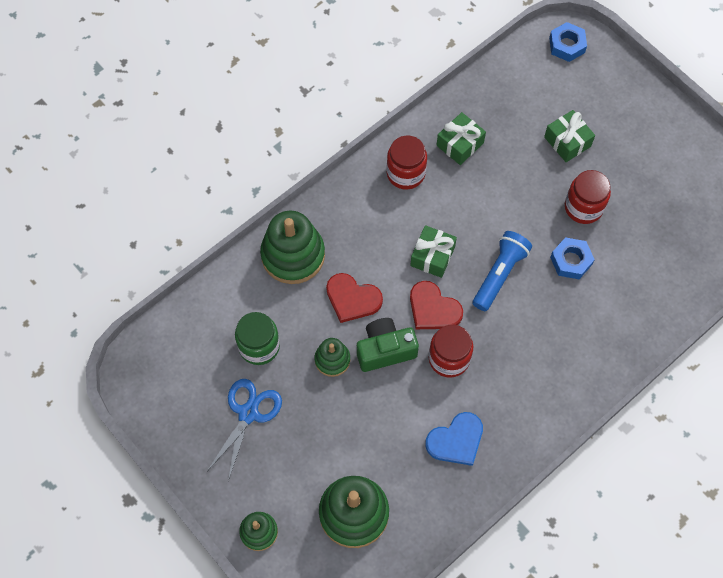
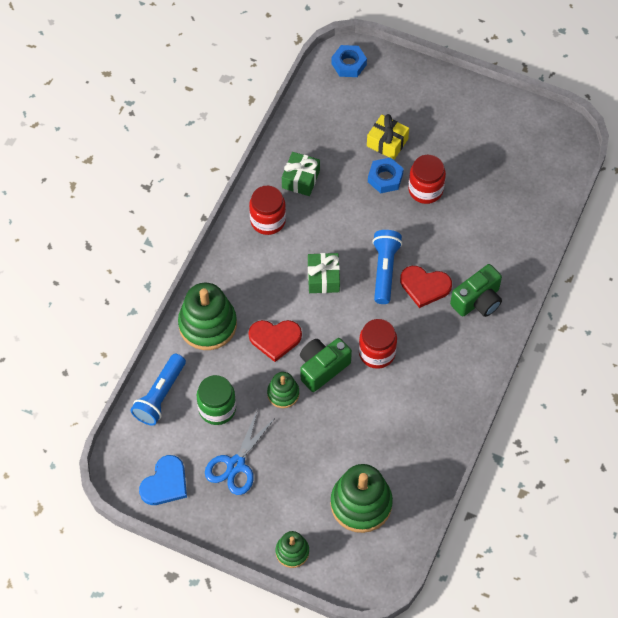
camera: 25 degrees left, 5 degrees down
blue scissors [207,379,282,481] -> blue scissors turned 150 degrees counterclockwise [205,409,276,495]
red heart [410,281,463,329] -> red heart moved to [400,266,452,308]
blue heart [425,412,483,466] -> blue heart moved to [139,455,187,505]
green gift [544,110,595,162] -> yellow gift [367,114,409,160]
blue nut [550,237,595,279] -> blue nut moved to [368,157,404,193]
none -> blue flashlight [130,354,186,426]
none -> green camera [450,264,502,317]

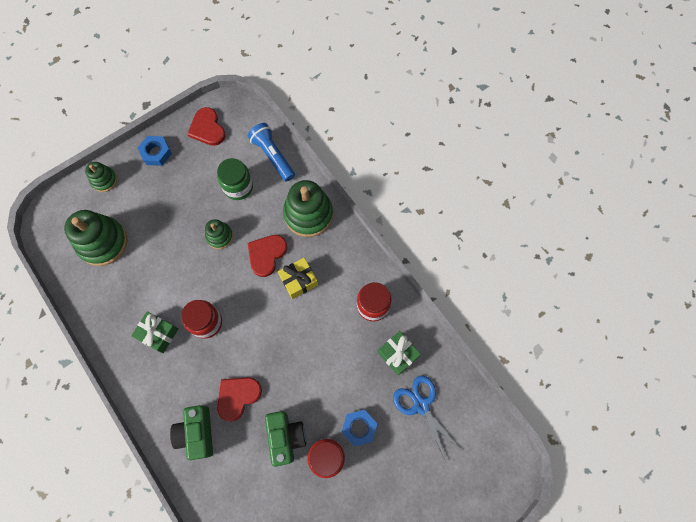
camera: 120 degrees right, 10 degrees up
blue heart [139,455,187,505] -> red heart [187,107,226,146]
blue scissors [205,409,276,495] -> blue scissors moved to [393,375,460,461]
green camera [300,338,352,392] -> green camera moved to [265,411,306,467]
green gift [308,253,340,293] -> green gift moved to [131,311,178,353]
blue nut [331,45,367,77] -> blue nut moved to [138,136,172,166]
yellow gift [367,114,409,160] -> yellow gift moved to [278,258,318,299]
blue flashlight [372,230,402,304] -> none

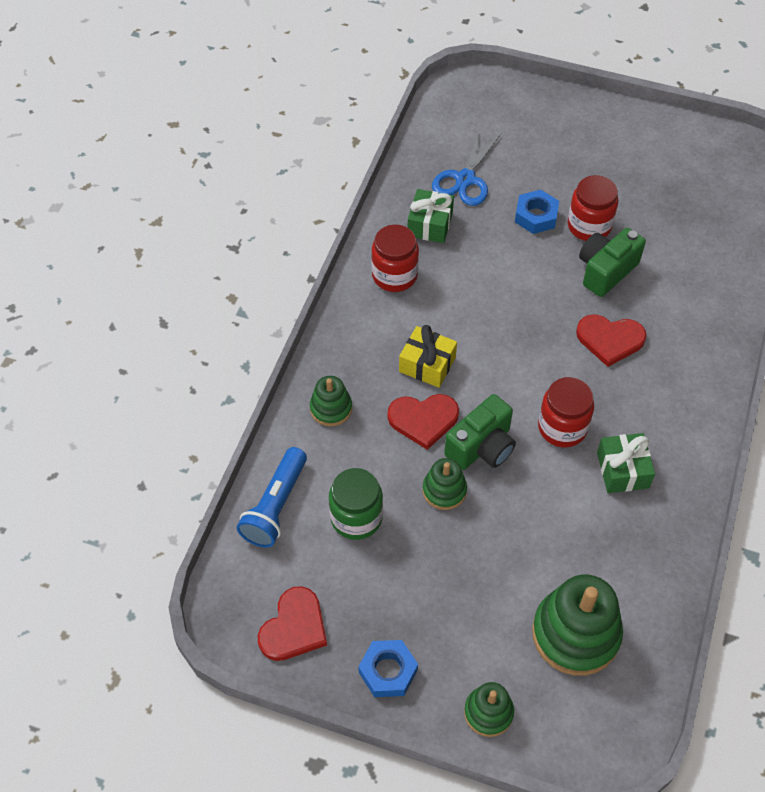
camera: 125 degrees left, 15 degrees down
green camera [170,405,213,460] -> green camera moved to [444,394,516,470]
green stacking toy [283,180,333,237] -> green stacking toy [310,376,352,426], size x0.54

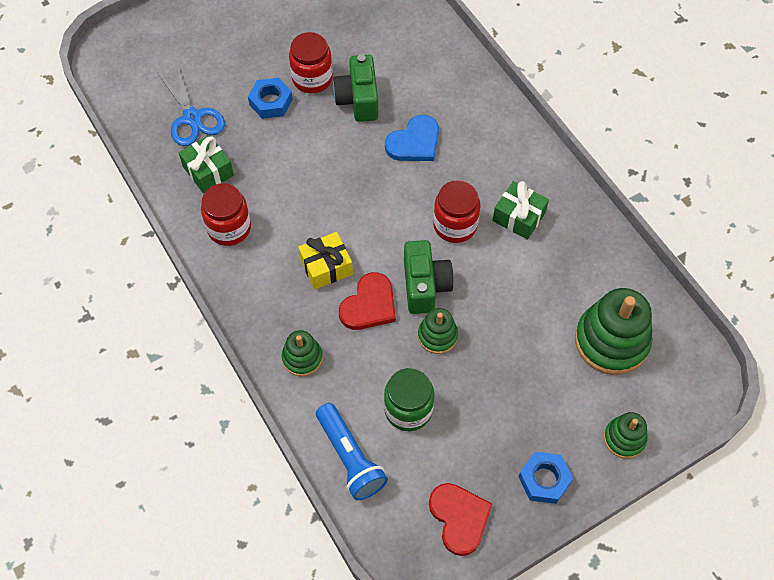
camera: 50 degrees left, 5 degrees up
red heart [576,314,646,367] -> blue heart [385,115,439,161]

